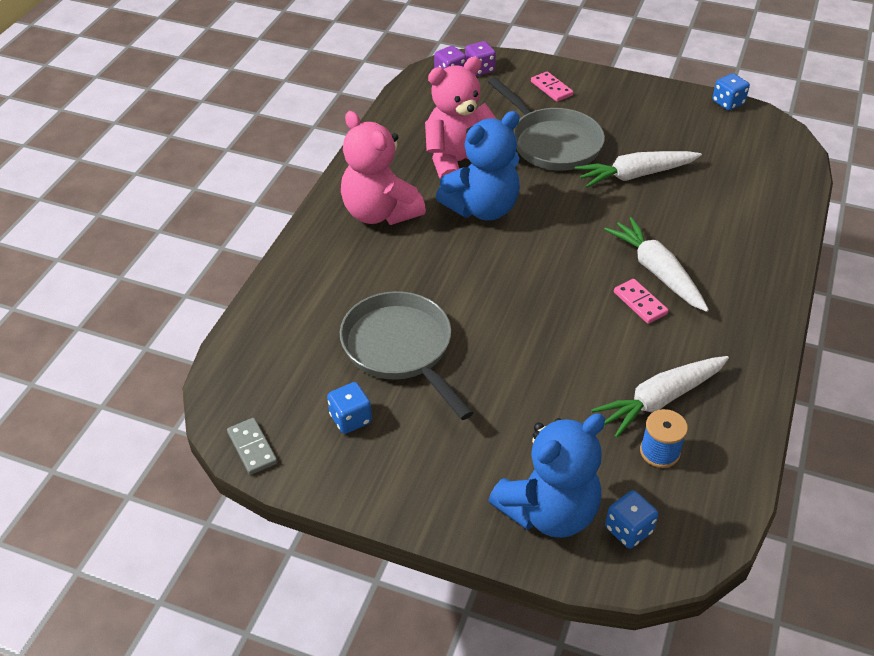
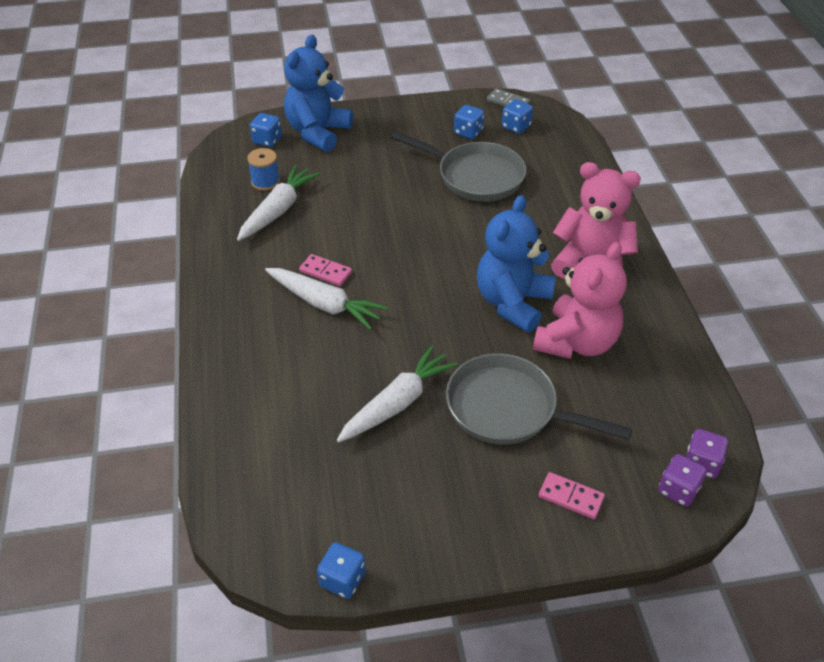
camera: 150 degrees right, 0 degrees up
none -> blue dice [502,99,533,134]

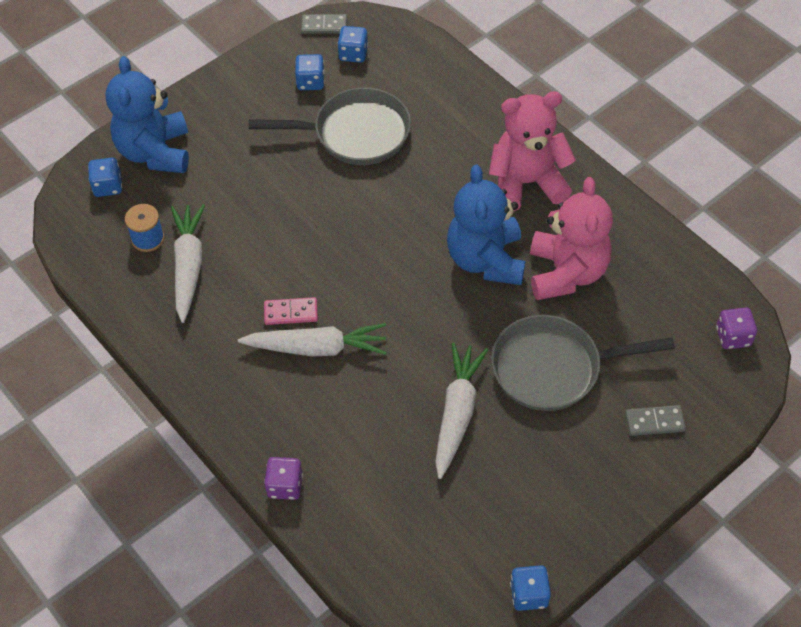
camera: 30 degrees left, 10 degrees up
pink domino [538,472,605,519] -> grey domino [625,405,686,436]
purple dice [658,454,707,507] -> purple dice moved to [264,457,303,500]

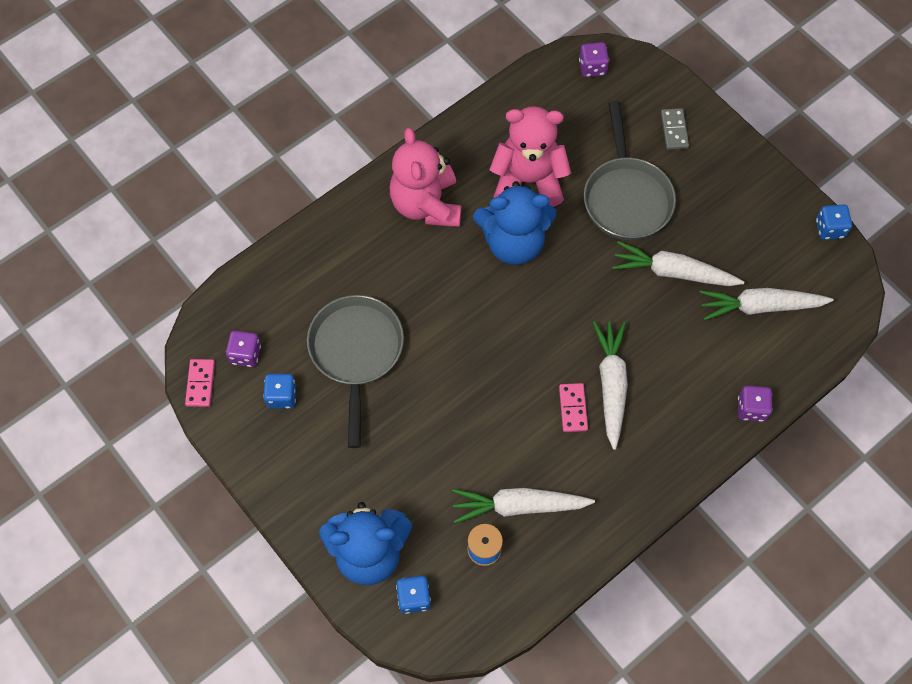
camera: 90 degrees left, 10 degrees up
grey domino [301,14,347,34] -> pink domino [185,359,215,407]
blue dice [338,26,368,63] -> purple dice [226,331,261,367]
none -> white carrot [699,288,834,321]

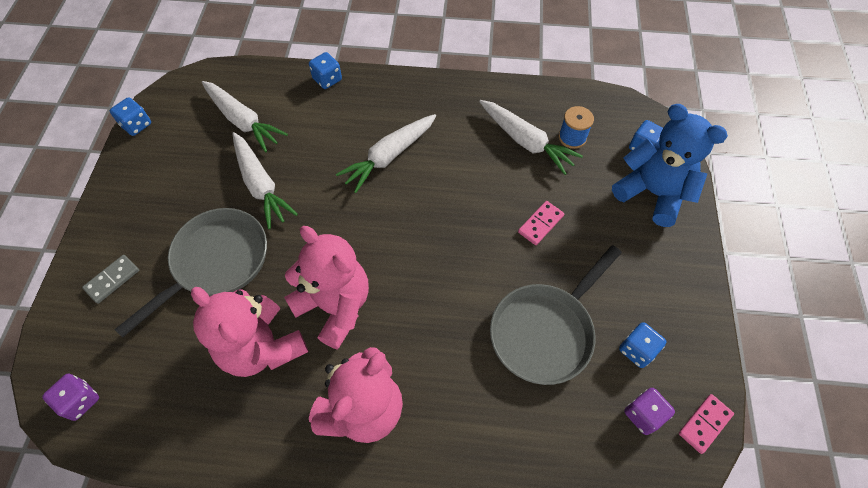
camera: 135 degrees left, 5 degrees down
blue teddy bear [473,181,556,265] -> pink teddy bear [284,226,369,350]
pink domino [559,383,588,432] -> pink domino moved to [518,201,564,245]
purple dice [738,386,773,422] -> blue dice [309,52,342,89]

